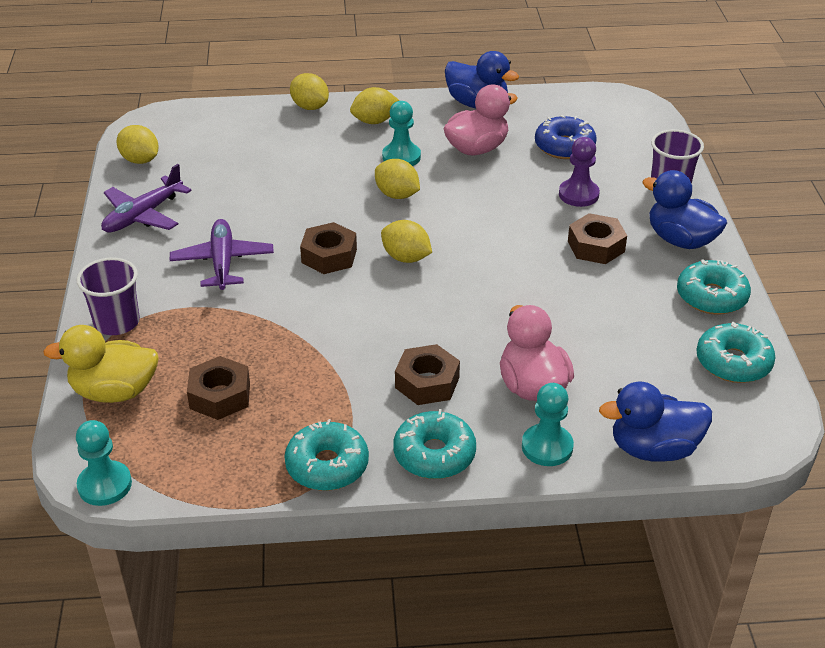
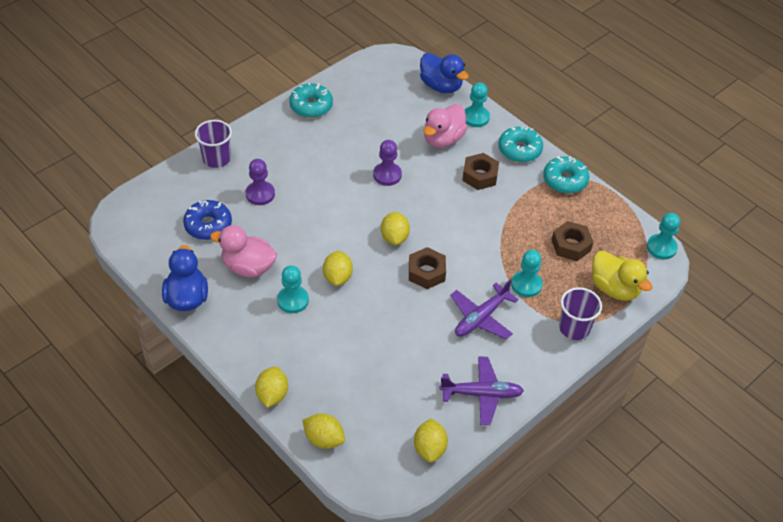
camera: 130 degrees left, 10 degrees up
yellow lemon [350,87,399,124] -> yellow lemon moved to [302,414,345,449]
brown nut [568,213,627,264] -> none
blue duck [642,170,727,249] -> none
turquoise donut [696,322,776,383] -> none
none -> purple pawn [373,140,402,186]
none -> turquoise pawn [511,250,543,297]

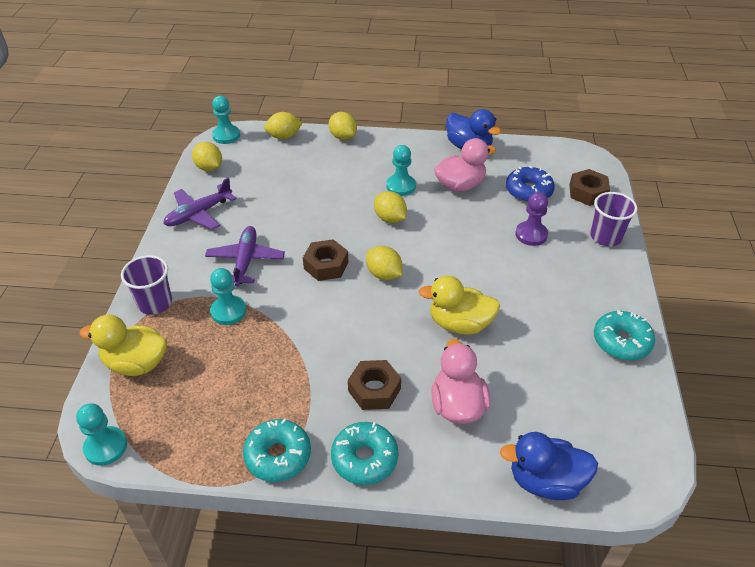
camera: 140 degrees right, 5 degrees down
purple pawn [373,140,402,186] -> yellow duck [418,276,500,335]
turquoise pawn [465,82,490,127] -> turquoise pawn moved to [212,96,240,144]
brown nut [551,221,593,261] -> brown nut moved to [569,169,610,206]

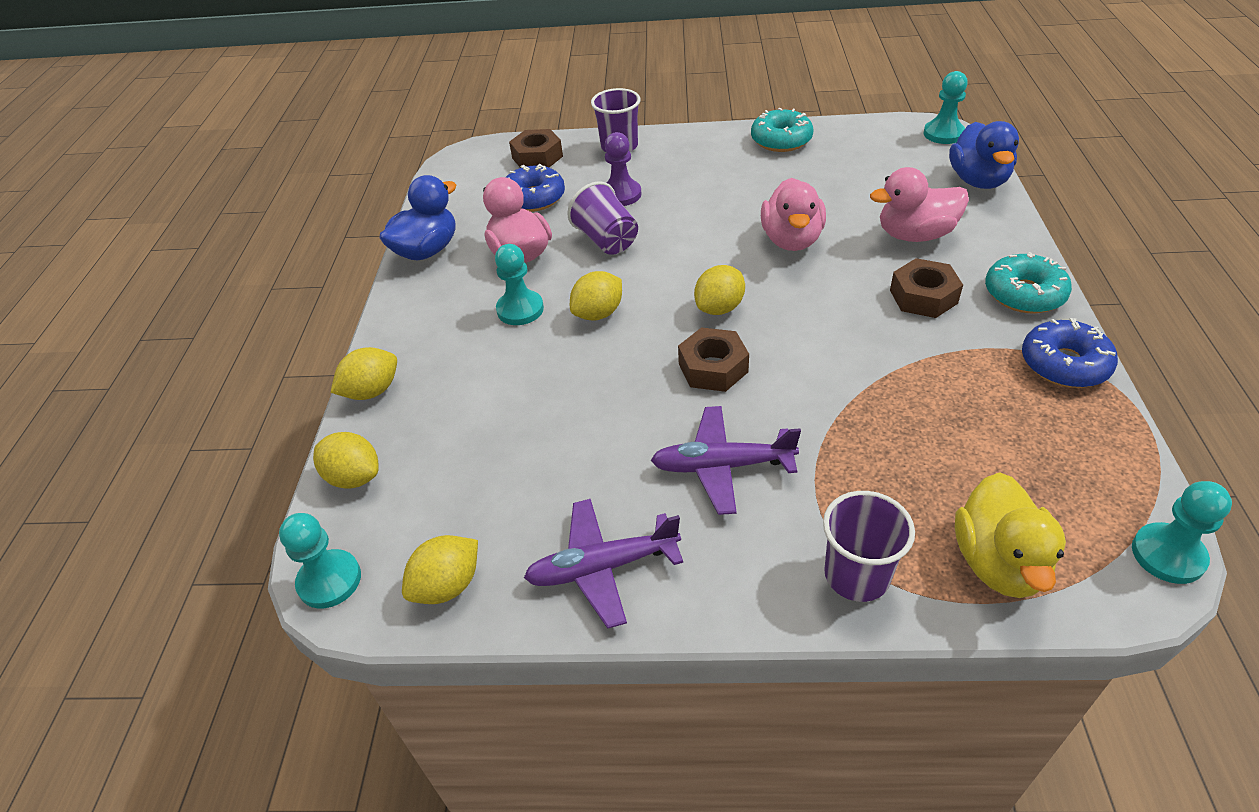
camera: 90 degrees left, 0 degrees up
purple plane [163,177,237,230] -> purple plane turned 120 degrees clockwise [524,499,683,629]
turquoise pawn [210,268,246,325] -> turquoise pawn moved to [924,71,968,144]
turquoise donut [243,419,311,482] -> blue donut [1022,318,1118,388]
yellow lemon [264,112,303,139] -> yellow lemon turned 45 degrees counterclockwise [313,432,379,489]
yellow duck [418,276,500,335] -> pink duck [761,178,826,251]
none -> purple cup [567,181,638,255]

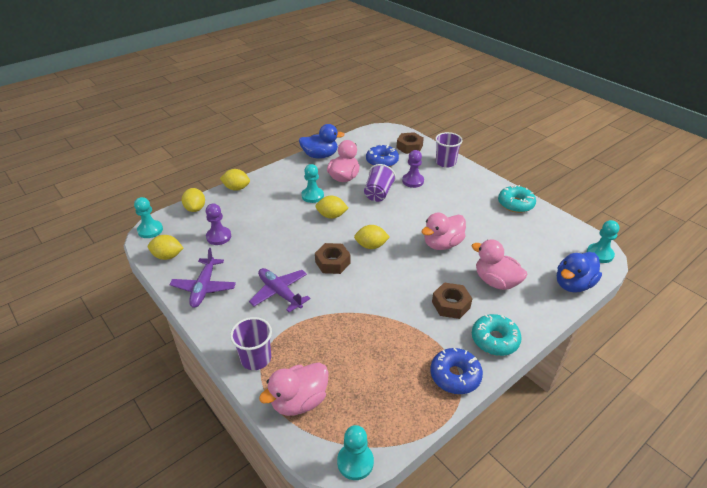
camera: 45 degrees right, 5 degrees down
purple plane [524,499,683,629] -> purple plane turned 120 degrees counterclockwise [169,248,236,308]
yellow duck [955,472,1066,598] -> pink duck [259,363,329,416]
none -> purple pawn [206,204,231,245]

